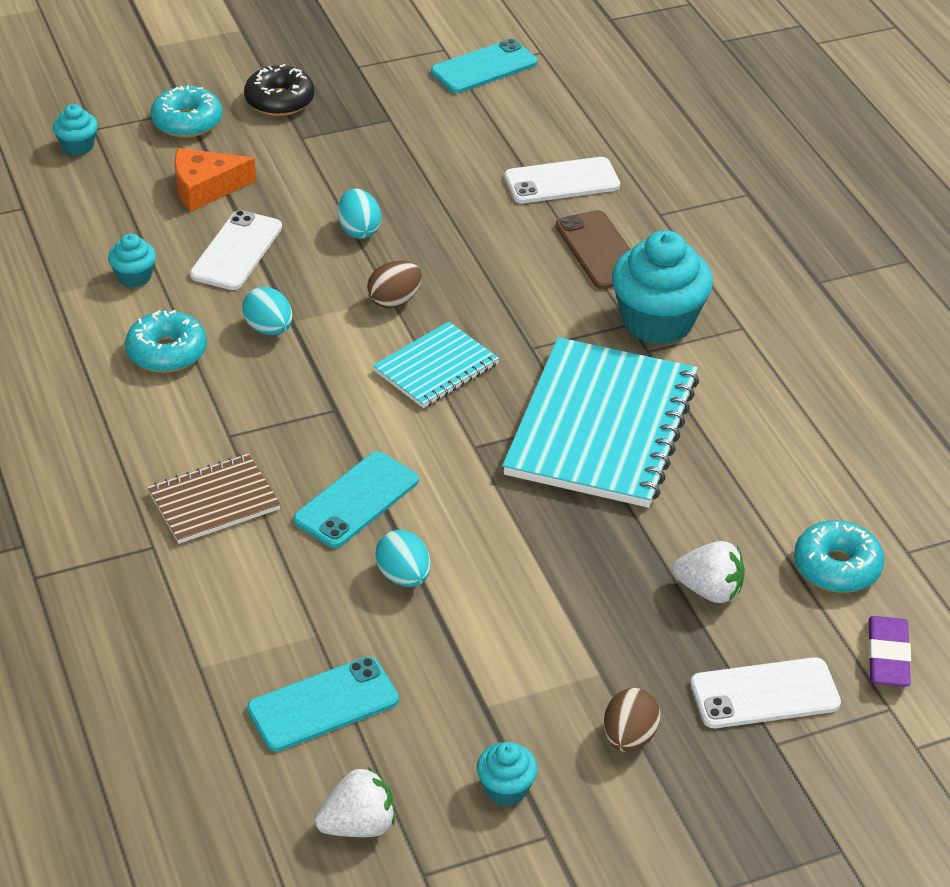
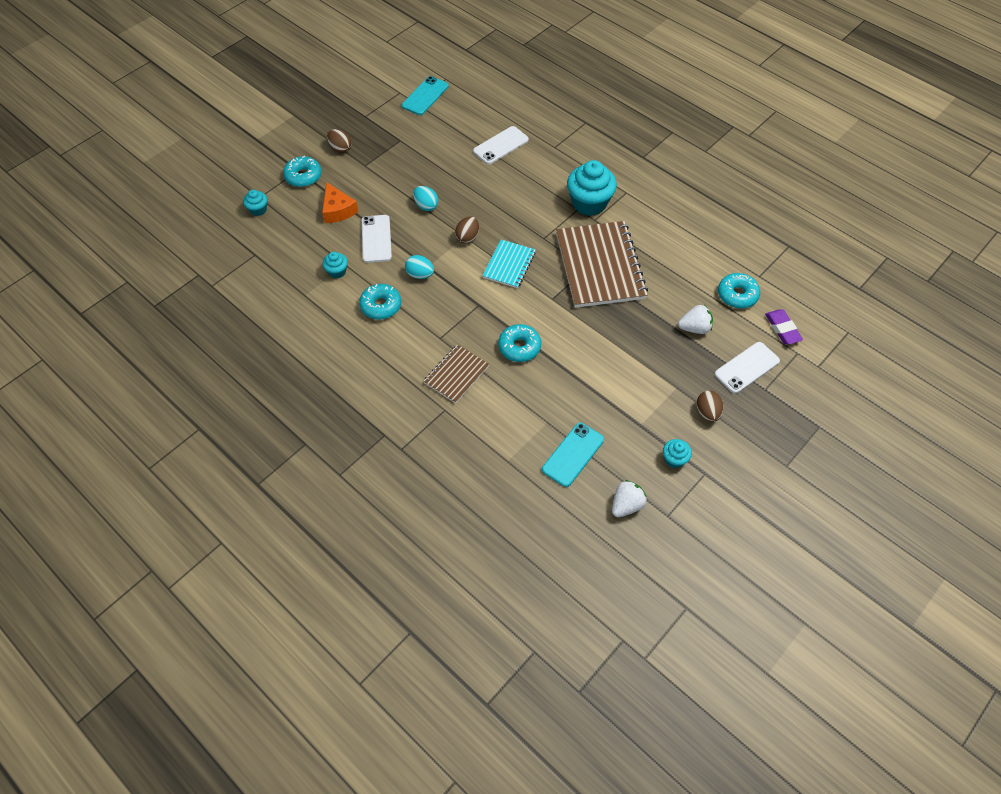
camera: 25 degrees left, 15 degrees up
orange cheese [175,148,256,211] -> orange cheese turned 75 degrees counterclockwise [322,182,359,223]
black donut [244,64,314,116] -> brown egg [327,129,352,153]
turquoise phone [293,451,419,548] -> turquoise donut [498,324,541,362]
turquoise egg [376,530,431,587] -> none
turquoise notebook [502,337,699,508] -> brown notebook [556,221,648,308]
brown phone [556,210,630,289] -> none

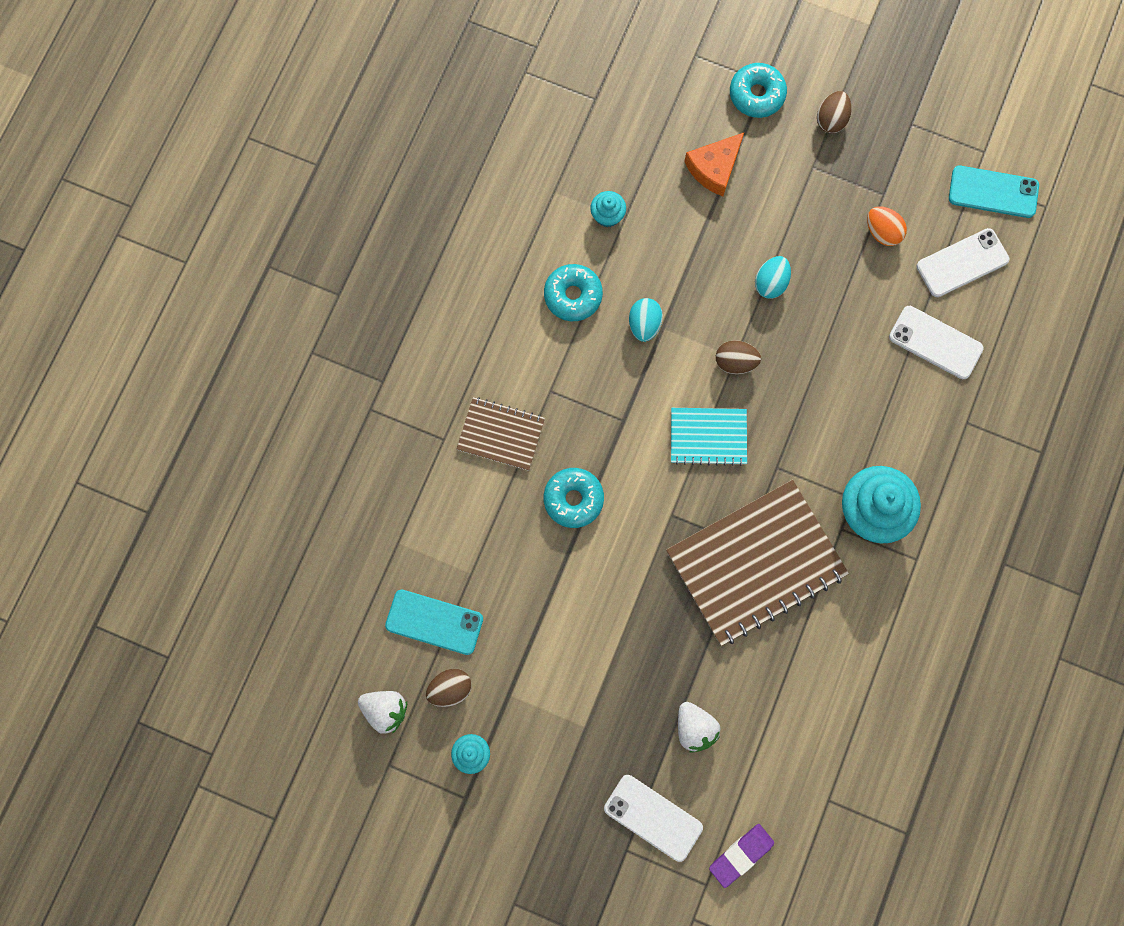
camera: 70 degrees right, 20 degrees up
turquoise cupcake [243,190,267,216] -> none
white phone [362,215,392,263] -> white phone moved to [917,228,1009,297]
brown egg [697,390,723,422] -> brown egg moved to [426,669,472,707]
turquoise donut [718,273,760,308] -> none
none -> orange egg [867,206,907,246]

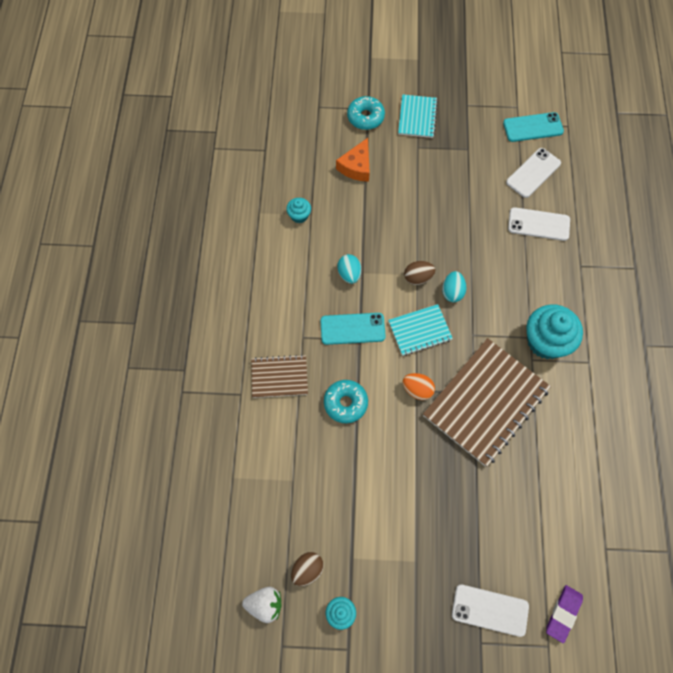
camera: 20 degrees left, 10 degrees down
turquoise phone [385,590,483,655] -> turquoise phone moved to [320,313,386,345]
turquoise donut [544,264,603,321] -> none
white strawberry [678,702,720,753] -> none
turquoise egg [755,256,791,299] -> turquoise egg moved to [442,271,467,302]
brown egg [817,91,852,134] -> turquoise notebook [398,94,438,138]
orange egg [867,206,907,246] -> orange egg moved to [403,373,435,400]

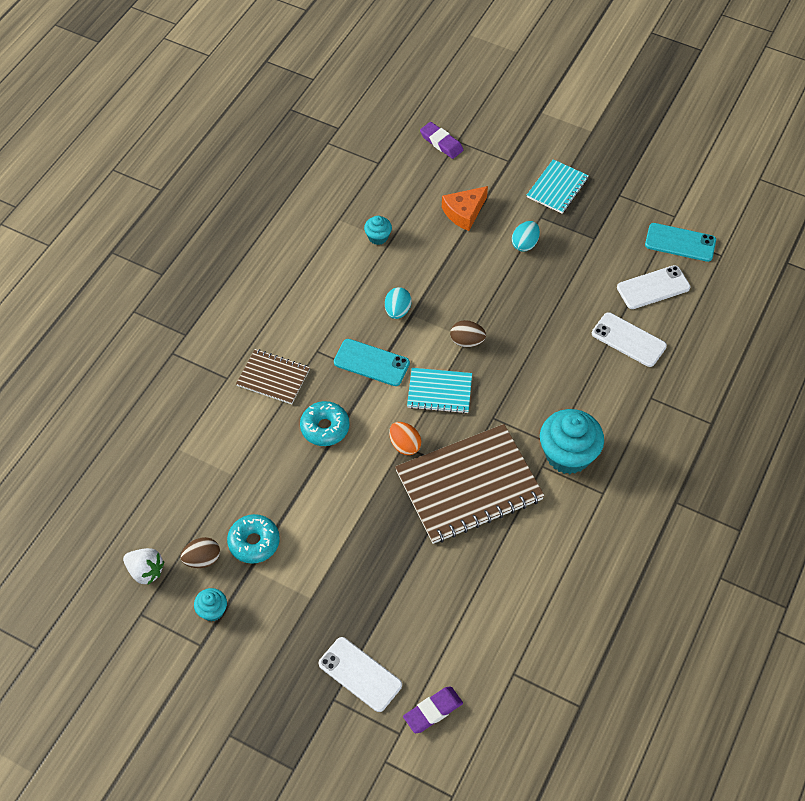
camera: 25 degrees right, 10 degrees down
turquoise donut [347,96,385,130] -> turquoise donut moved to [227,514,280,564]
turquoise egg [442,271,467,302] -> turquoise egg moved to [512,221,540,251]
none -> purple eraser [420,122,463,159]

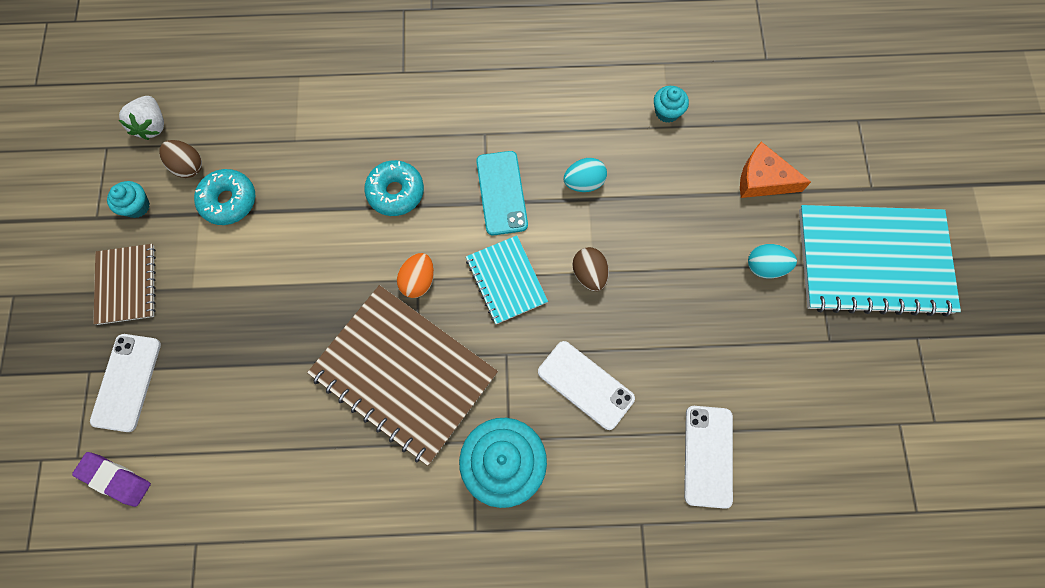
camera: 60 degrees right, 15 degrees up
brown notebook [236,349,310,404] -> brown notebook moved to [93,244,156,325]
purple eraser [420,122,463,159] -> none
turquoise notebook [527,159,589,214] -> turquoise notebook [799,205,961,317], size x1.91
white phone [617,265,691,309] -> white phone moved to [538,341,635,430]
turquoise phone [645,223,716,262] -> none

